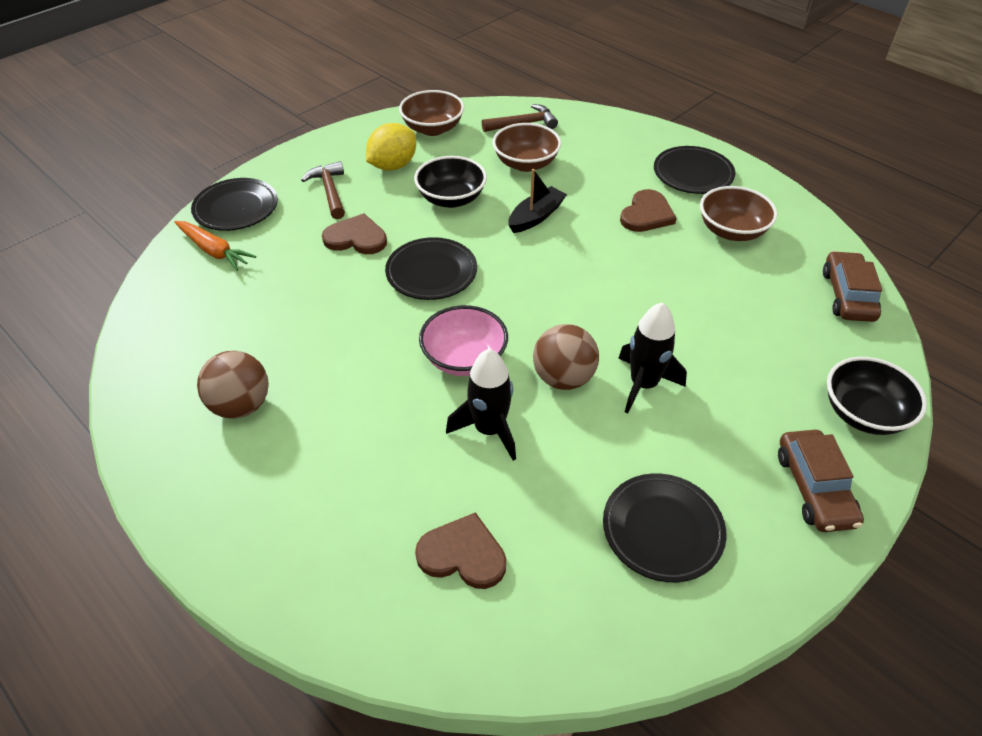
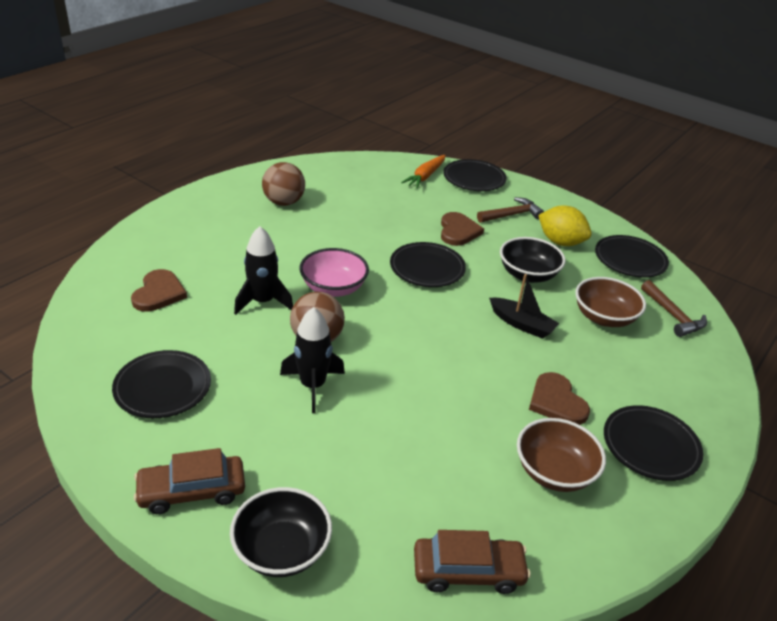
camera: 80 degrees right, 10 degrees down
brown bowl [399,90,464,136] -> black plate [595,235,669,278]
brown heart [620,189,677,232] -> brown heart turned 45 degrees clockwise [529,372,590,425]

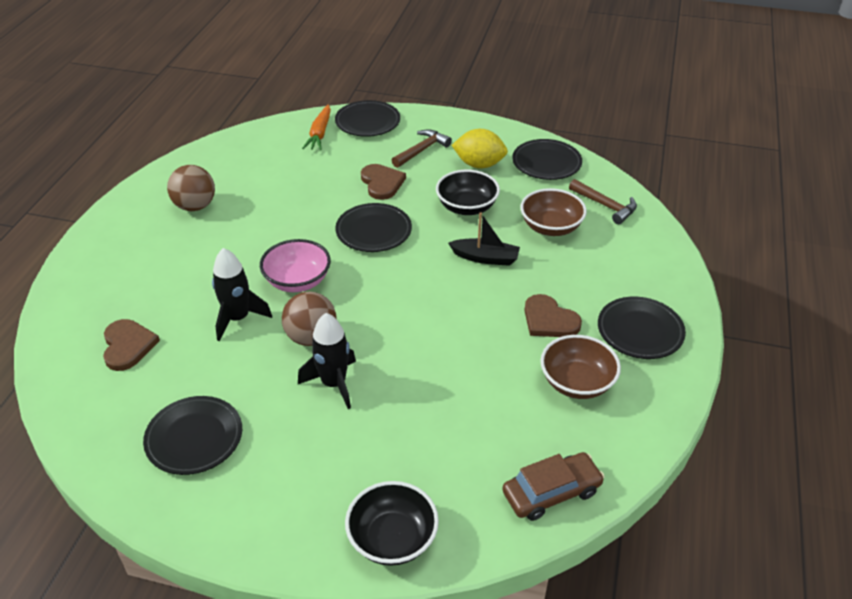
camera: 20 degrees left, 5 degrees up
brown car [134,448,245,514] -> none

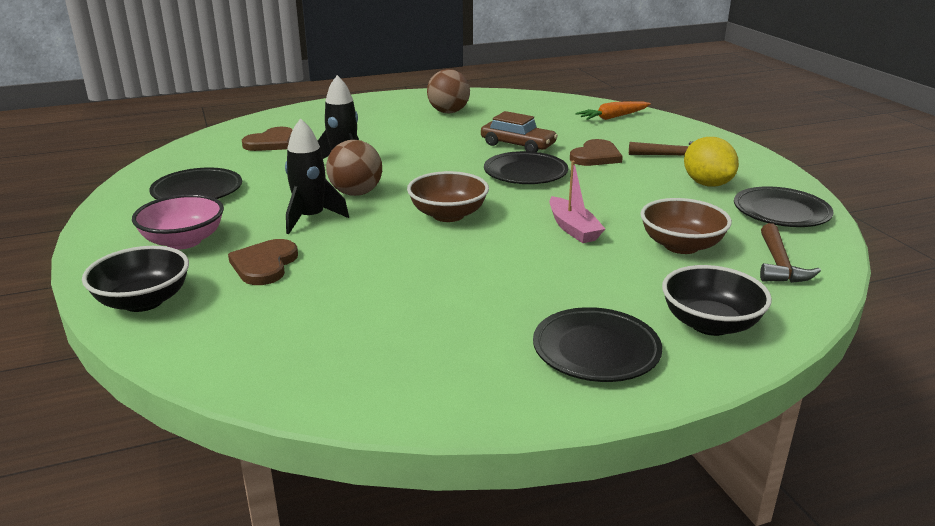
camera: 55 degrees right, 15 degrees down
pink bowl [260,239,331,292] -> pink bowl moved to [132,194,224,250]
black plate [335,100,400,137] -> none
black bowl [436,170,500,215] -> black bowl moved to [662,265,772,336]
black boat [448,212,520,266] -> pink boat [549,161,605,243]
brown car [502,452,605,521] -> brown car moved to [481,111,558,152]
brown heart [524,294,582,337] -> brown heart moved to [228,239,298,285]
brown bowl [540,335,621,399] -> brown bowl moved to [407,171,489,222]

